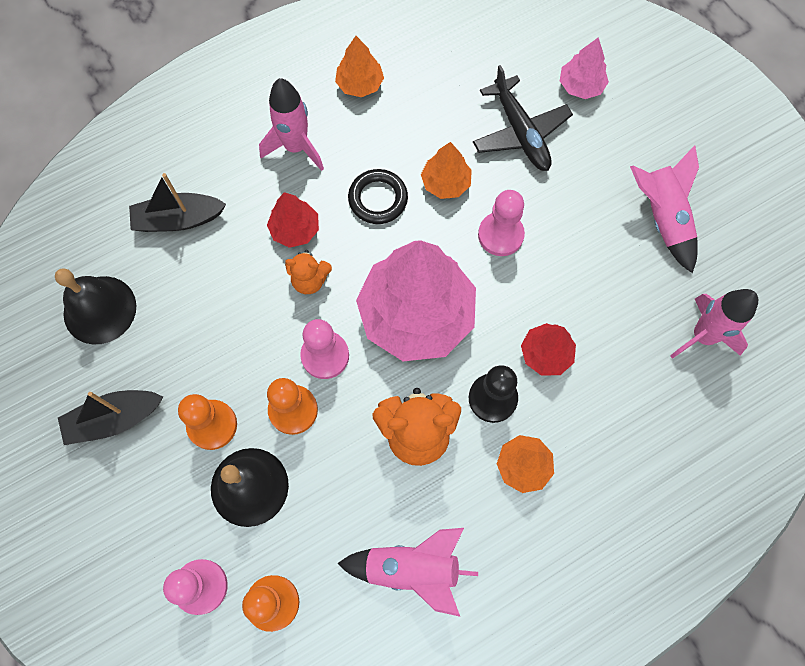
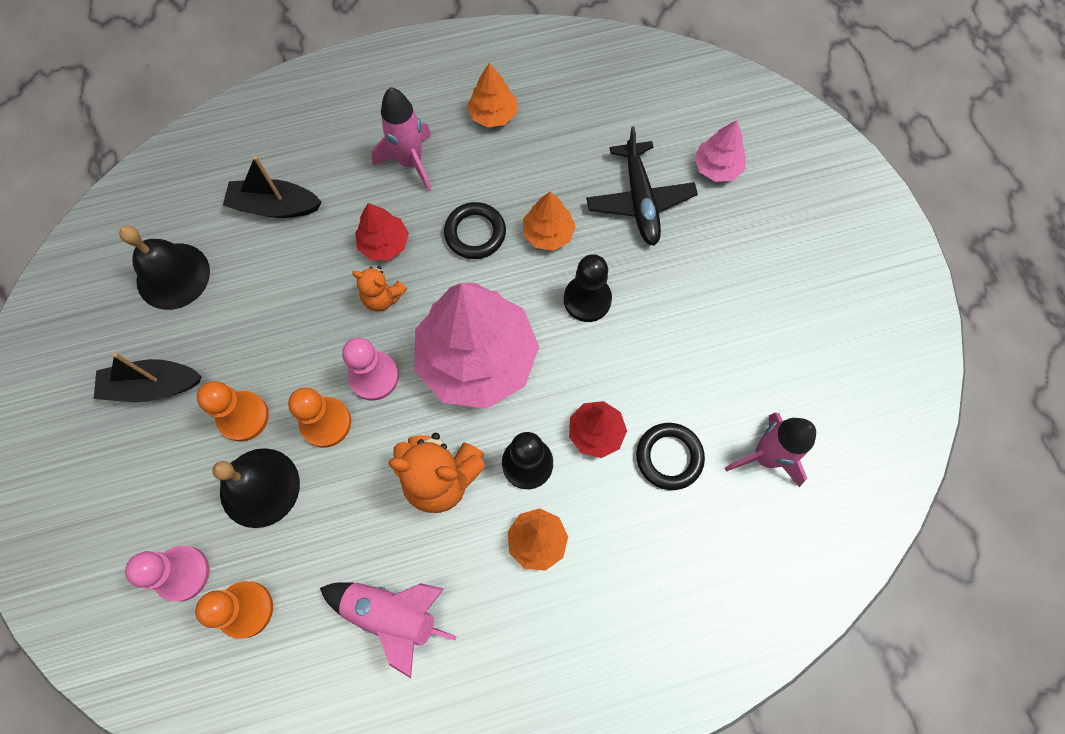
camera: 15 degrees right, 0 degrees up
pink pawn [478,190,525,256] -> black pawn [564,254,612,322]
pink rocket [630,145,699,273] -> none
none -> black ring [636,423,705,490]

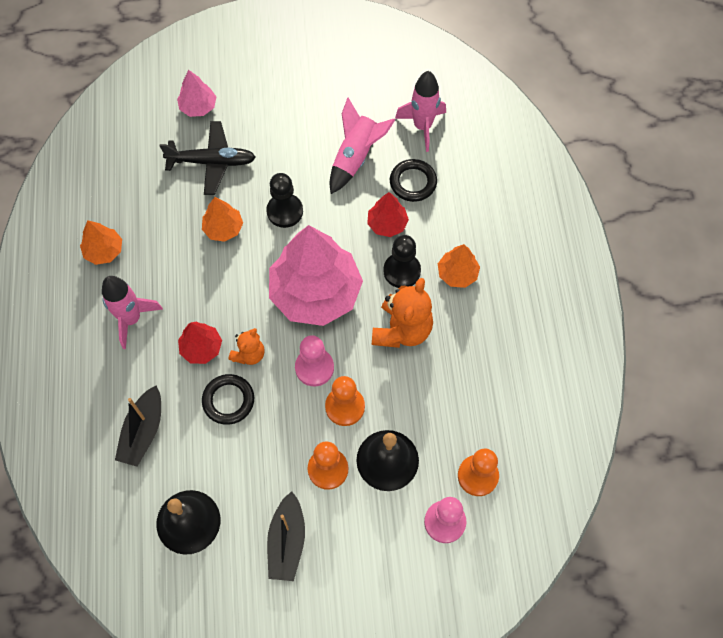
camera: 80 degrees left, 5 degrees down
pink rocket [320,582,457,678] -> pink rocket moved to [330,98,395,194]
black ring [444,202,506,259] -> black ring moved to [202,374,254,425]

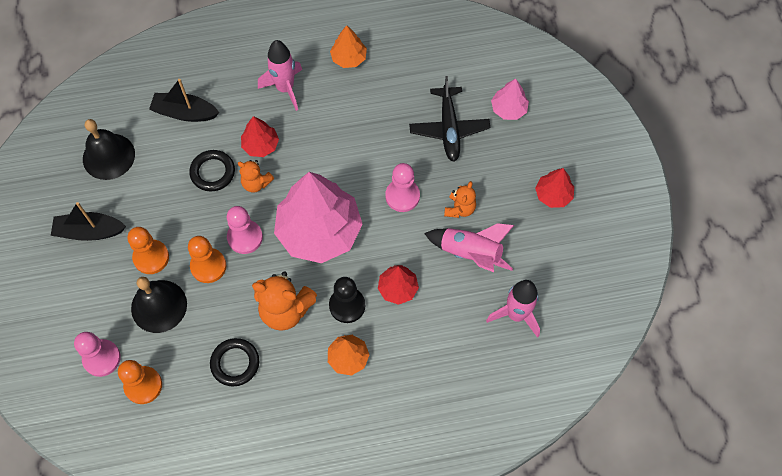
camera: 85 degrees right, 0 degrees up
orange tree [202,197,243,242] -> none
black pawn [266,173,303,228] -> pink pawn [385,163,420,212]
black ring [390,159,437,202] -> black ring moved to [210,338,259,387]
none -> orange teddy bear [444,181,476,218]
none -> red tree [535,168,574,208]

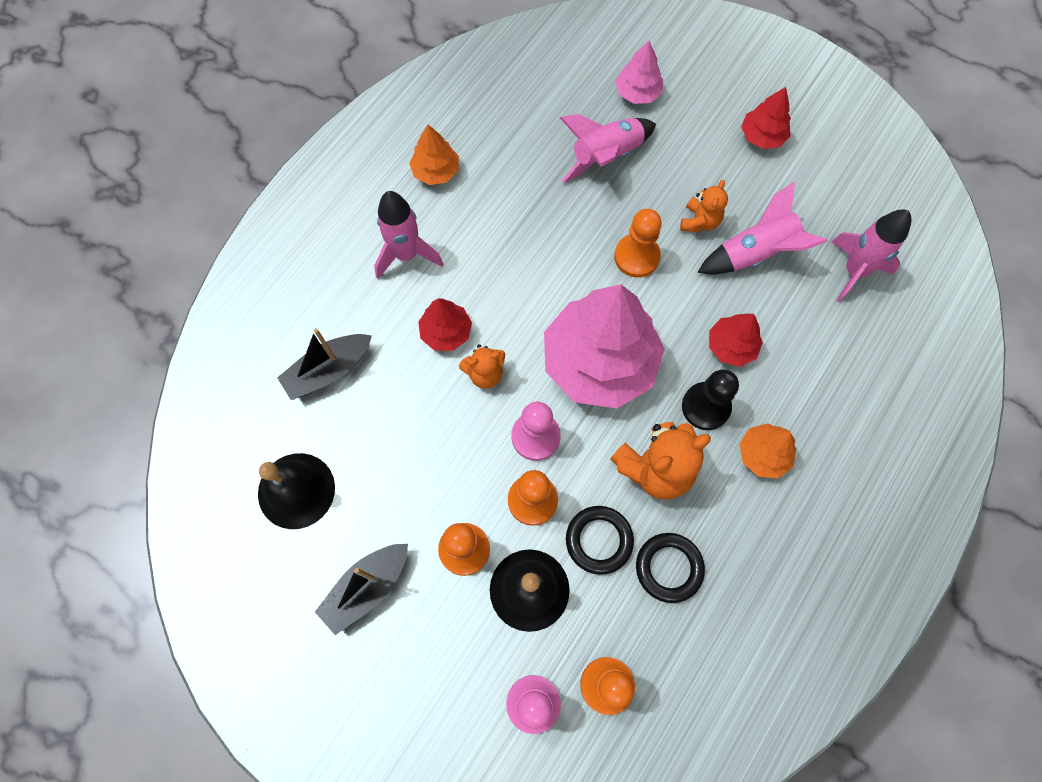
camera: 45 degrees left, 5 degrees up
black ring [189,150,235,192] -> black ring moved to [566,506,634,575]
pink pawn [385,163,420,212] -> orange pawn [614,209,662,278]
black plane [409,76,490,162] -> pink rocket [560,114,656,183]
orange teddy bear [444,181,476,218] -> orange teddy bear turned 45 degrees clockwise [680,180,728,232]

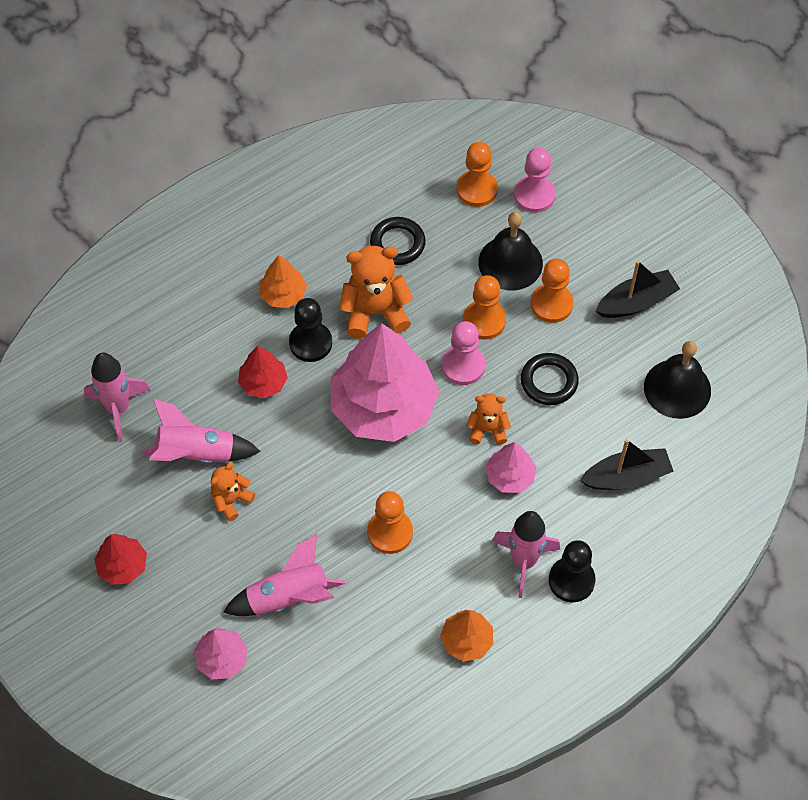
camera: 160 degrees left, 10 degrees down
red tree [418,298,472,351] -> pink tree [485,442,536,493]
black ring [566,506,634,575] -> black ring moved to [521,353,579,405]
orange pawn [614,209,662,278] -> orange pawn moved to [367,491,413,554]
none -> black pawn [549,540,596,602]

